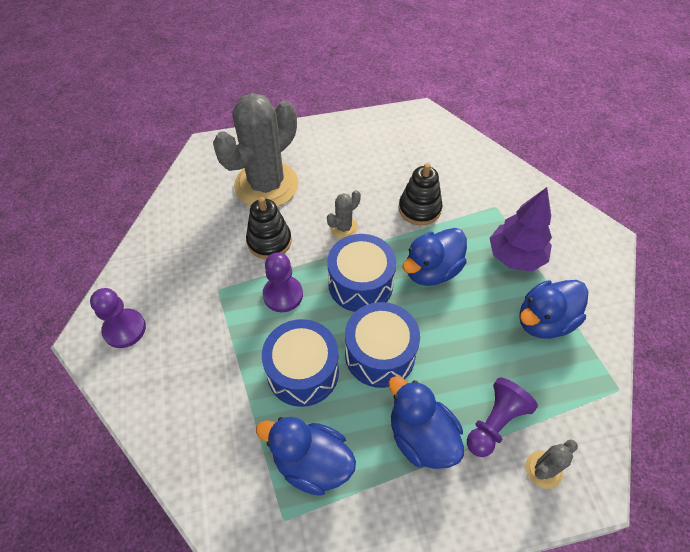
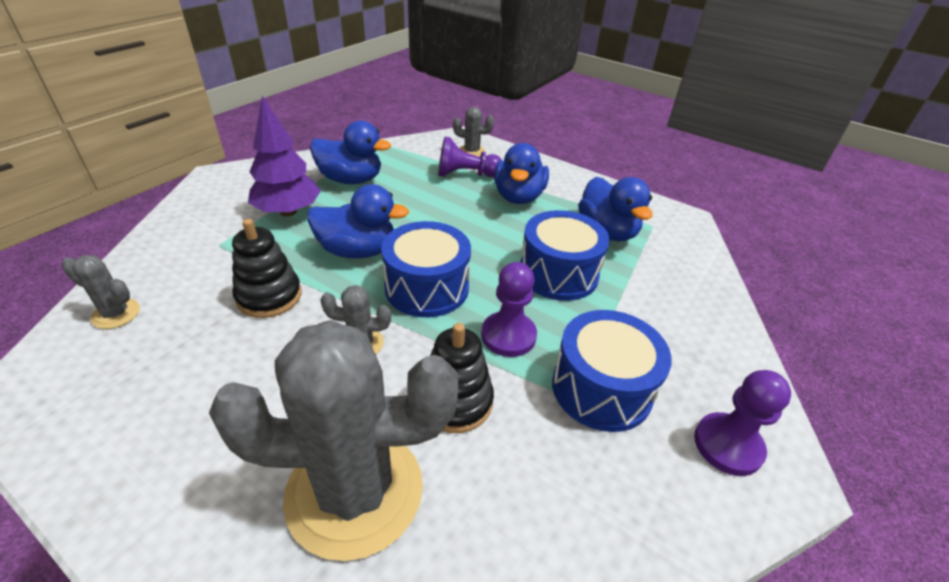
camera: 135 degrees left, 15 degrees down
blue drum [345,302,420,388] -> blue drum moved to [552,310,672,432]
none -> grey cactus [62,255,140,329]

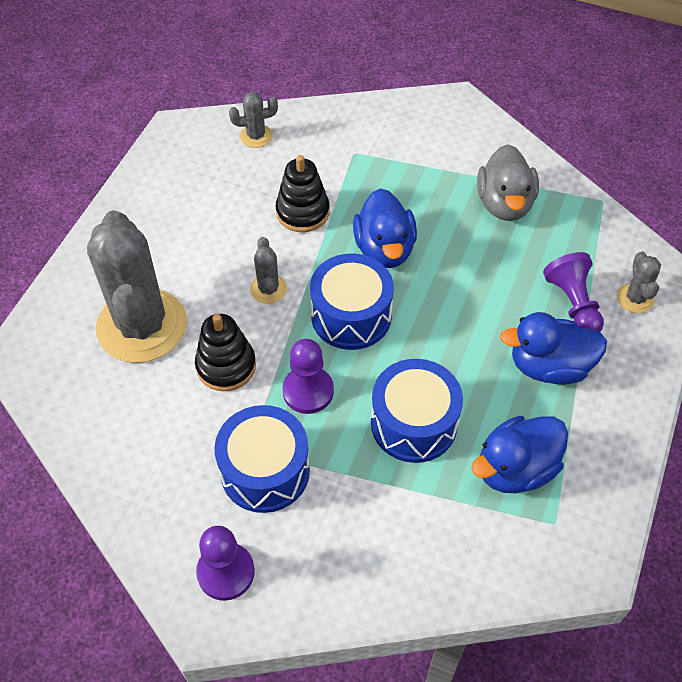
camera: 80 degrees right, 15 degrees up
grey cactus [62,255,140,329] -> grey cactus turned 75 degrees clockwise [229,92,278,148]
purple tree [248,96,321,217] -> none
blue duck [310,121,391,184] -> grey duck [477,144,539,221]

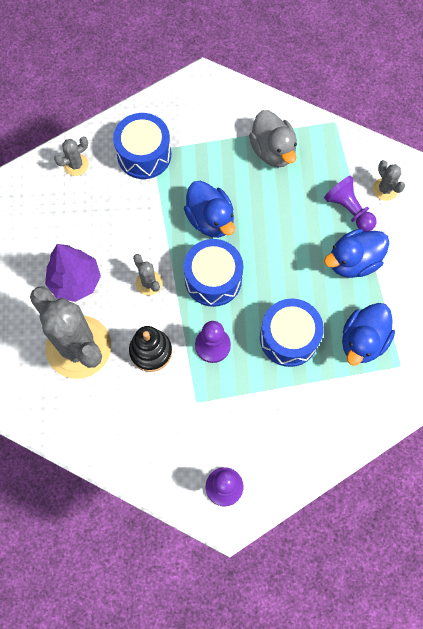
camera: 25 degrees left, 15 degrees up
blue drum [214,405,310,513] -> blue drum moved to [113,113,171,179]
black stacking toy [276,155,330,232] -> none
none -> purple tree [45,244,101,302]

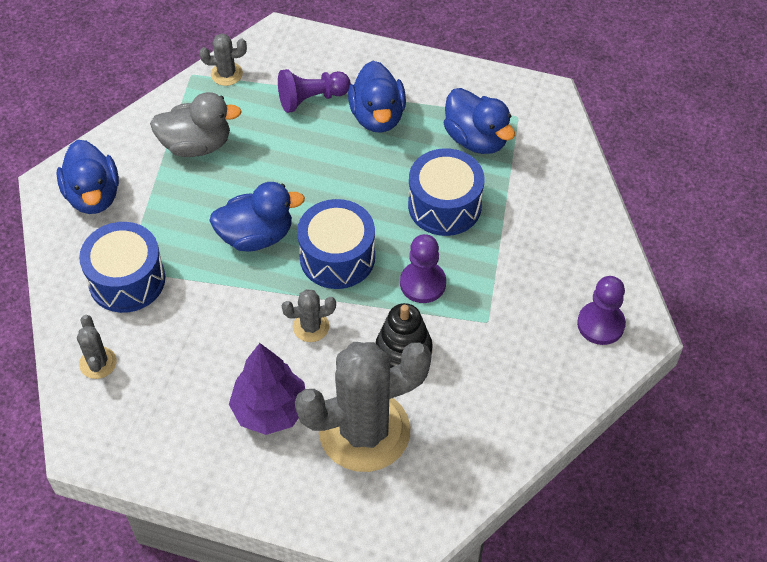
camera: 70 degrees left, 15 degrees down
grey cactus [373,160,405,201] -> grey cactus moved to [199,33,247,86]
none -> blue duck [56,140,119,214]

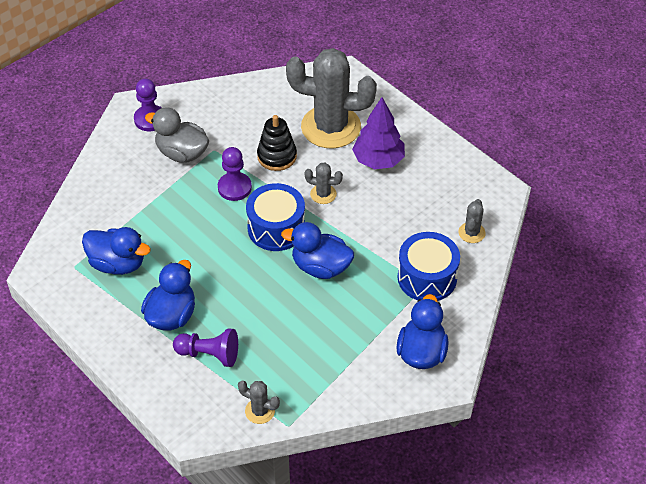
camera: 150 degrees left, 5 degrees down
grey duck [150,92,242,157] -> grey duck moved to [145,108,209,162]
blue drum [408,148,484,236] -> none
blue duck [444,88,515,154] -> blue duck turned 120 degrees clockwise [82,227,151,275]

